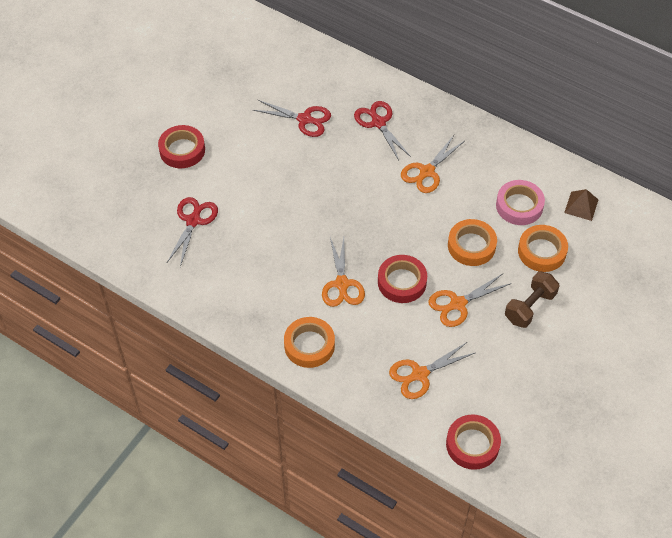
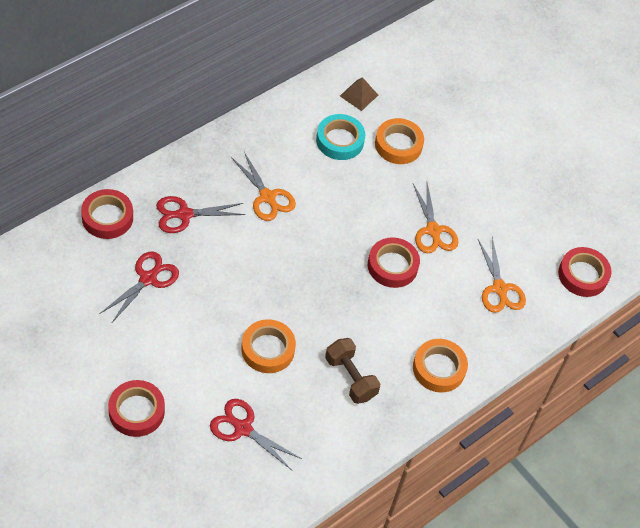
camera: 80 degrees left, 0 degrees up
orange scissors [322,237,365,307] -> none
orange tape [448,219,497,266] -> orange tape moved to [241,319,296,373]
pink tape [496,180,545,225] -> turquoise tape [316,114,365,160]
brown dumbbell [505,271,559,328] -> brown dumbbell moved to [325,338,381,404]
none -> red tape [81,189,133,239]

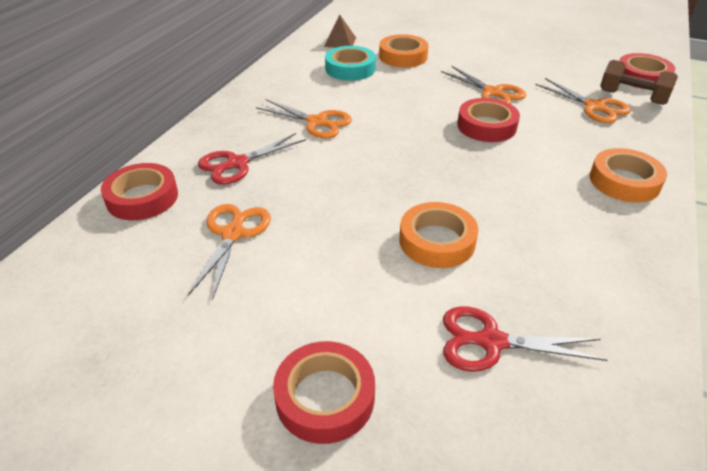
camera: 20 degrees left, 15 degrees down
red scissors [100,251,179,324] -> orange scissors [188,204,271,300]
brown dumbbell [325,338,381,404] -> brown dumbbell moved to [600,60,678,105]

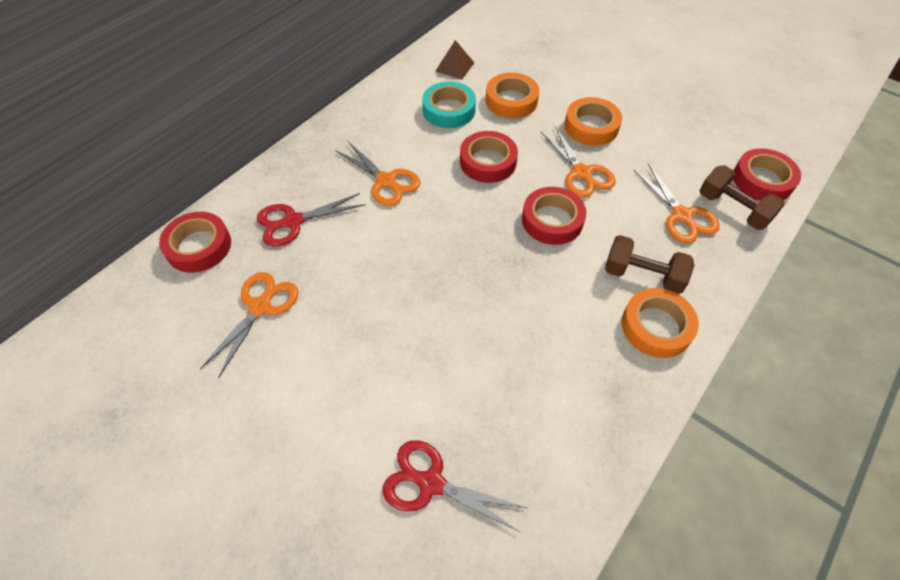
camera: 15 degrees right, 15 degrees up
red tape [273,341,375,444] -> red tape moved to [460,131,518,183]
orange tape [399,202,479,268] -> orange tape moved to [564,97,622,146]
none -> brown dumbbell [605,235,694,294]

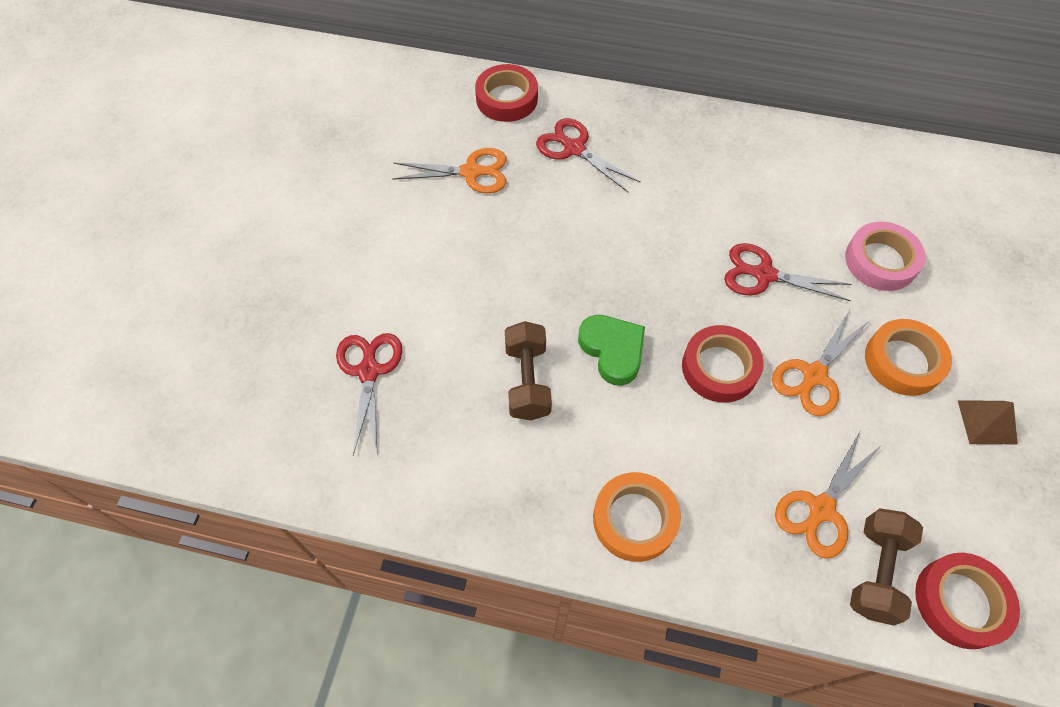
camera: 65 degrees right, 5 degrees up
orange scissors [335,142,420,206] -> none
turquoise tape [422,81,476,128] -> none
brown pyramid [435,40,474,79] -> brown pyramid moved to [957,400,1018,444]
red tape [460,131,518,183] -> red scissors [724,243,852,301]
orange tape [486,73,539,119] -> pink tape [845,222,926,291]
brown dumbbell [605,235,694,294] -> brown dumbbell moved to [505,321,552,420]
none -> green heart [578,315,645,386]

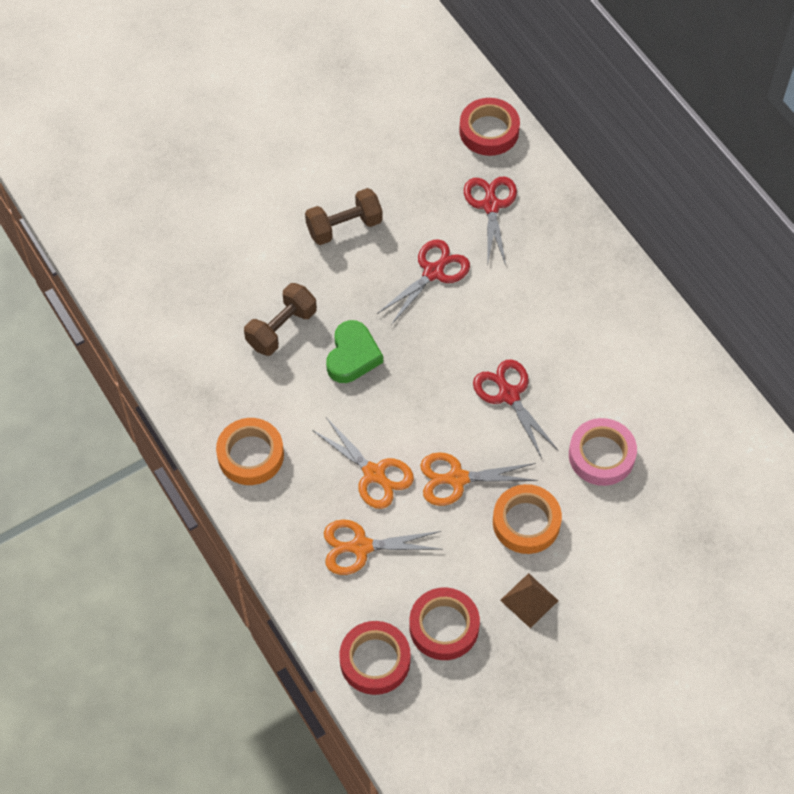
camera: 45 degrees right, 0 degrees up
red scissors [336,333,402,455] -> red scissors moved to [377,239,470,325]
orange scissors [392,148,507,193] -> orange scissors moved to [312,417,414,509]
red tape [682,325,764,403] -> red tape moved to [409,588,480,660]
brown dumbbell [850,508,923,626] -> brown dumbbell moved to [305,188,383,245]

